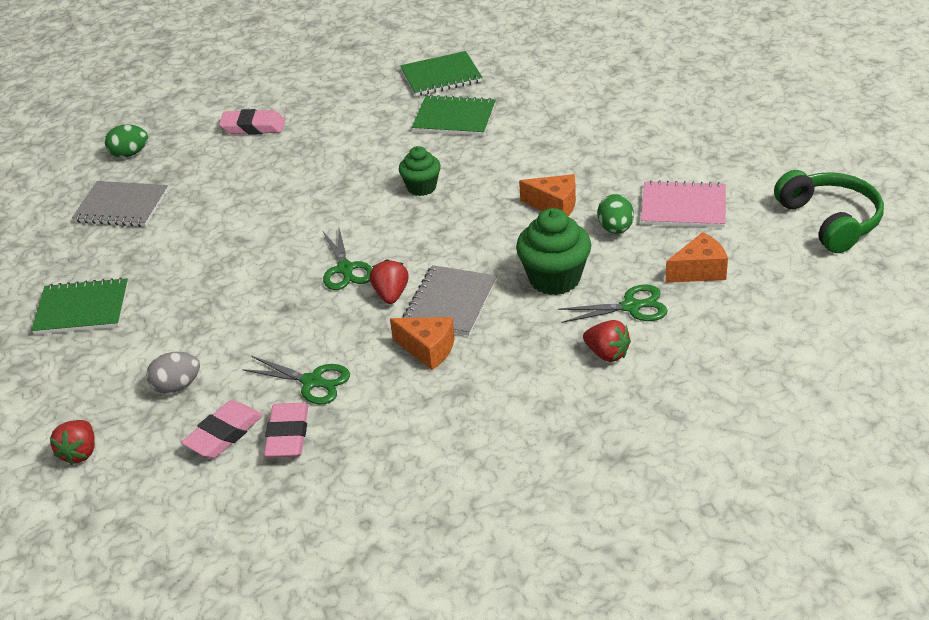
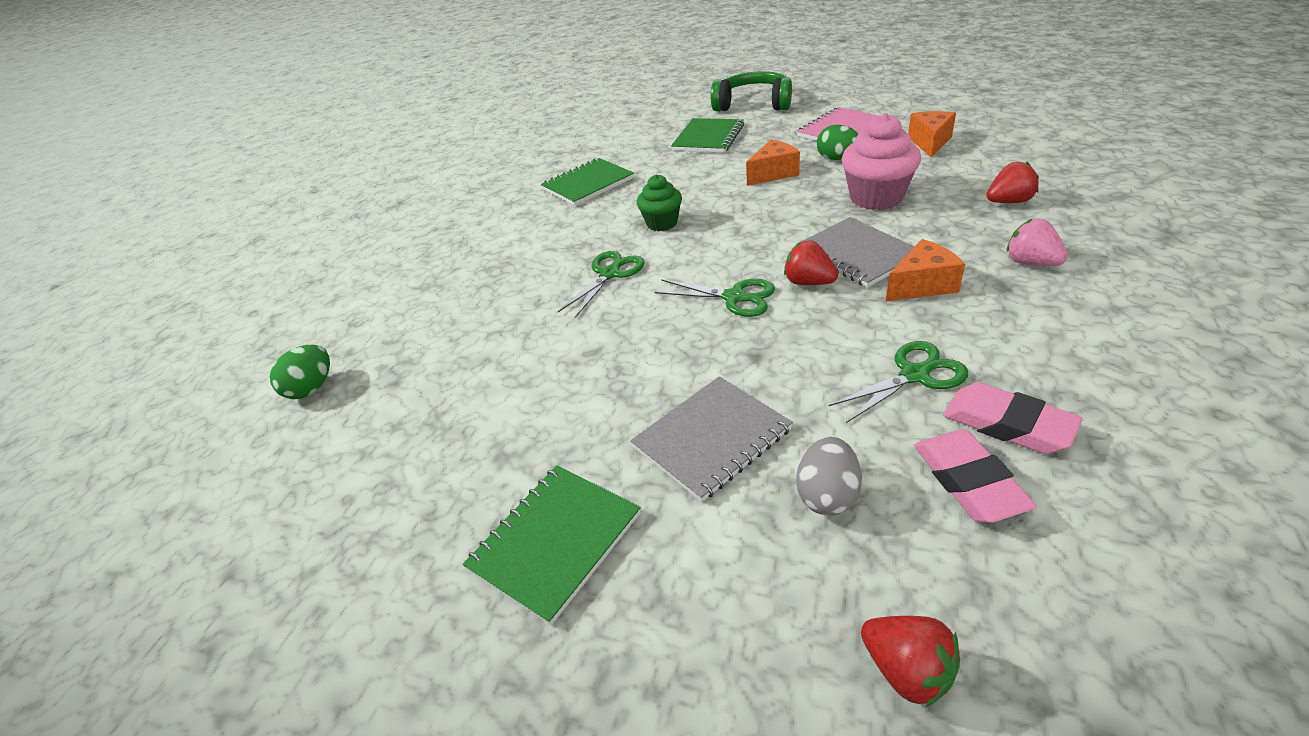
camera: 50 degrees left, 0 degrees up
grey notebook [72,181,168,227] -> grey notebook moved to [630,376,793,502]
pink eraser [219,109,285,135] -> none
green notebook [400,51,483,96] -> green notebook moved to [671,118,744,153]
green cupcake [516,208,591,295] -> pink cupcake [842,113,921,210]
green scissors [558,284,668,323] -> green scissors moved to [558,251,645,318]
green headphones [774,170,884,253] -> green headphones moved to [711,71,792,111]
none -> pink strawberry [1007,219,1068,266]

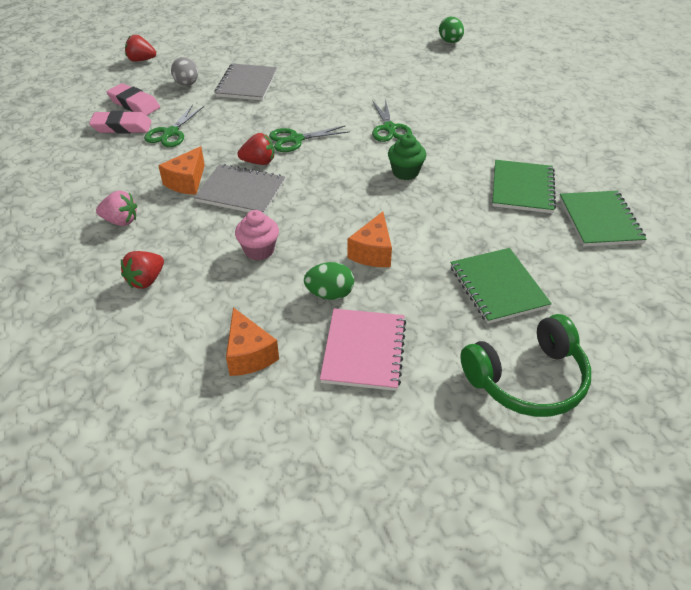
camera: 135 degrees right, 5 degrees up
green notebook [463,465,641,625] -> green notebook moved to [560,191,647,247]
pink cupcake [842,113,921,210] -> pink cupcake [235,210,279,260], size x0.63

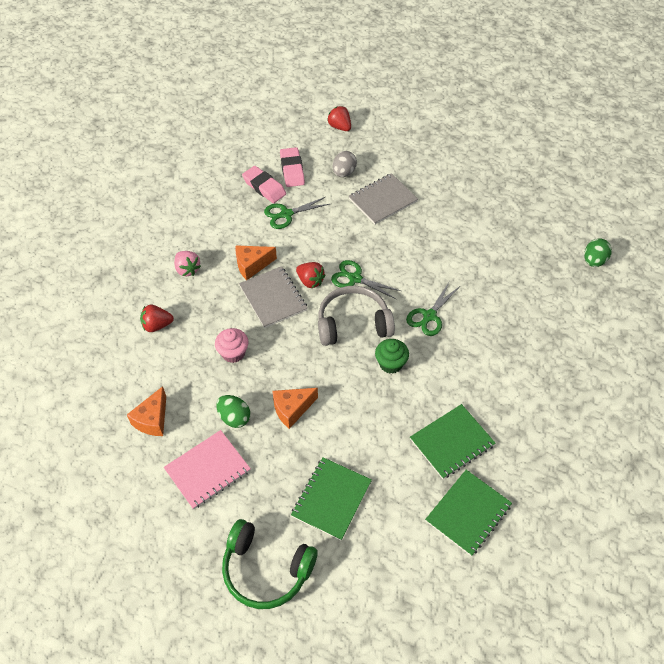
camera: 45 degrees right, 10 degrees up
none -> grey headphones [318,286,395,346]

